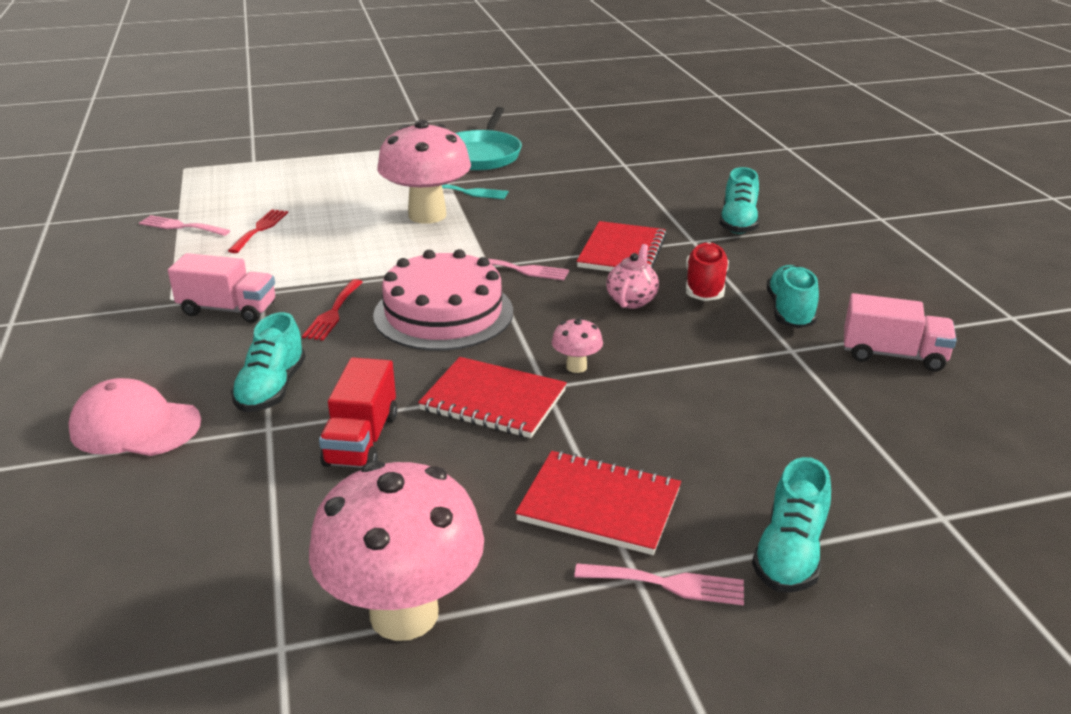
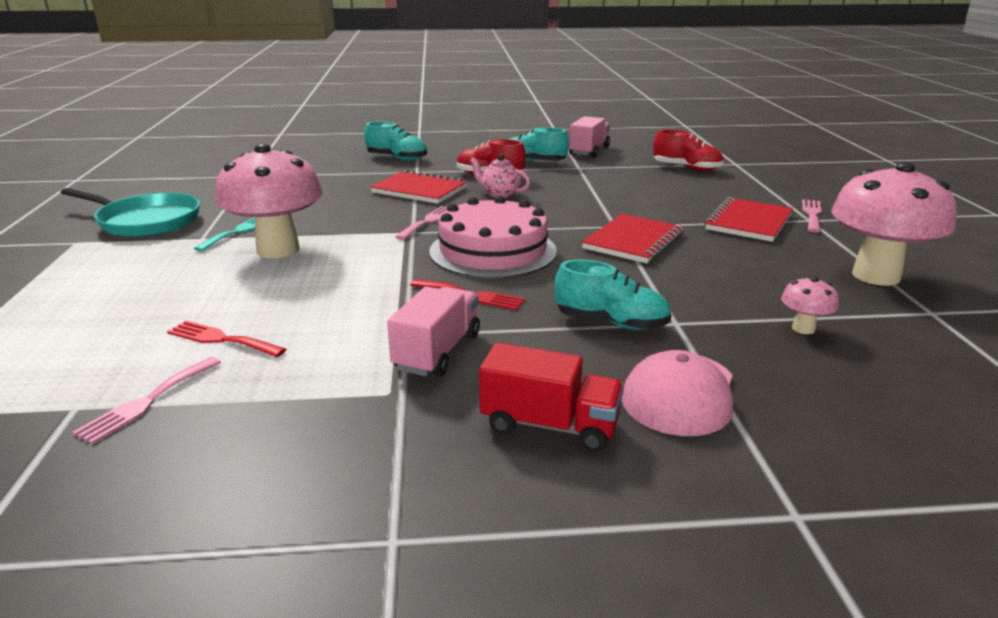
camera: 80 degrees left, 5 degrees down
red truck [319,358,397,468] -> red truck moved to [479,343,624,452]
pink mushroom [552,318,603,373] -> pink mushroom moved to [781,277,839,334]
turquoise shoe [752,457,831,593] -> none
none -> red shoe [653,129,724,171]

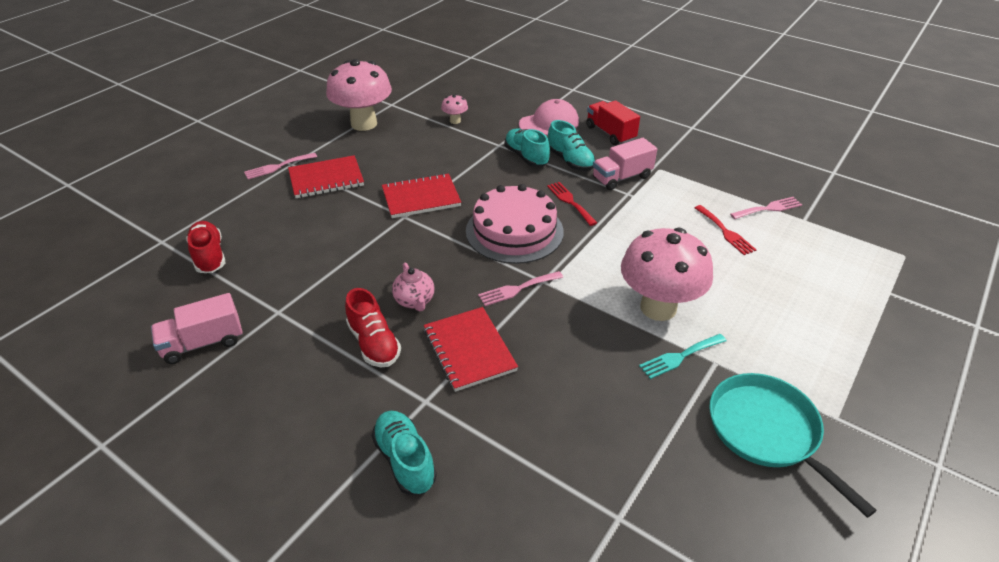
camera: 140 degrees left, 15 degrees up
turquoise shoe [510,127,568,162] -> turquoise shoe moved to [548,120,595,171]

